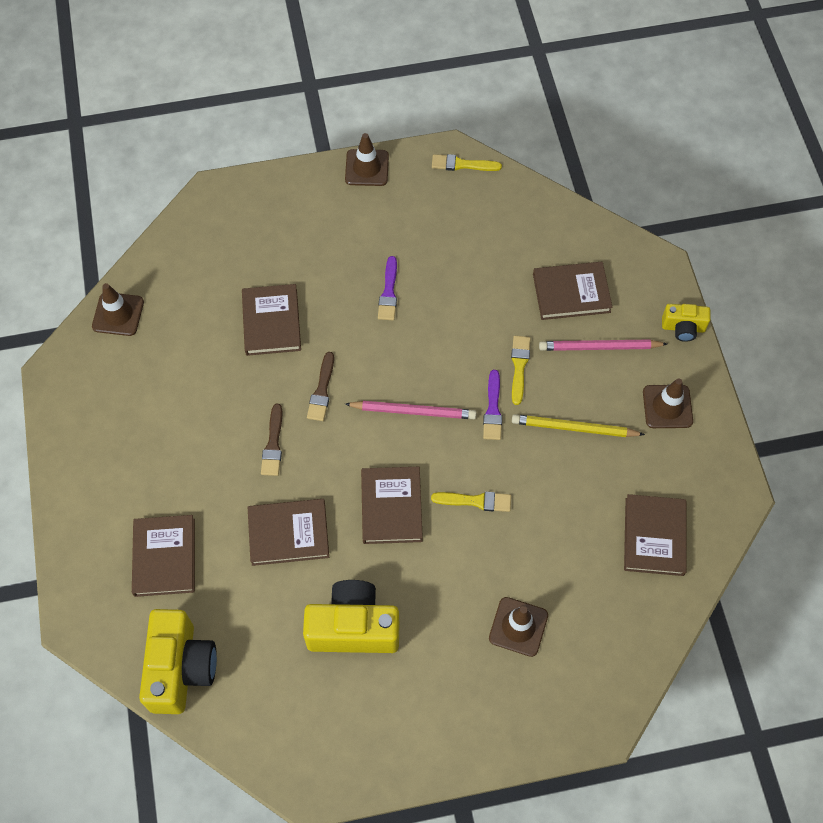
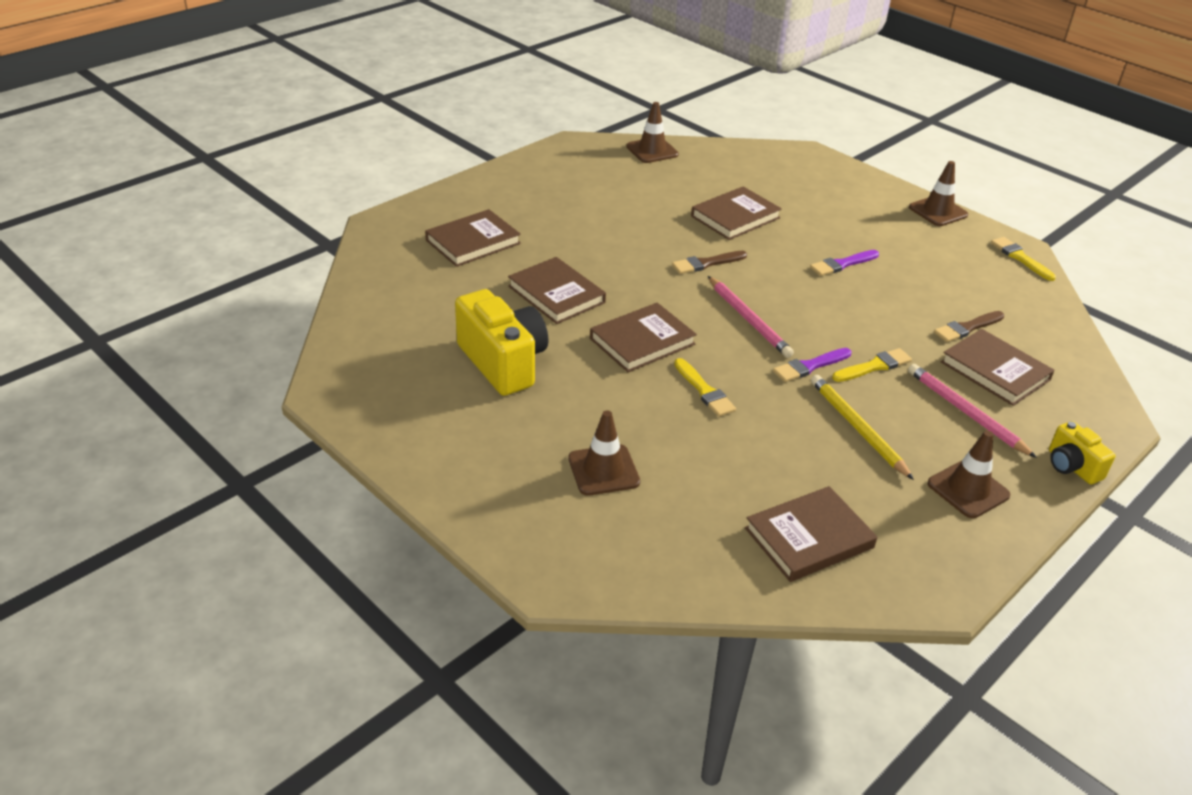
camera: 55 degrees right, 25 degrees down
yellow camera [139,609,217,714] -> none
brown brush [261,404,282,476] -> brown brush moved to [934,311,1004,342]

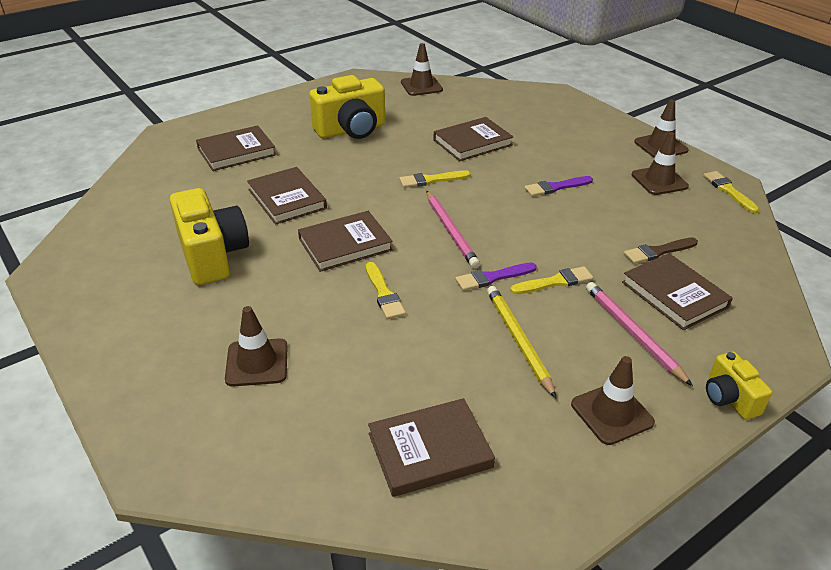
camera: 10 degrees right, 0 degrees up
brown brush [672,251,747,274] -> yellow brush [399,171,471,188]
none -> yellow camera [309,75,385,139]
none -> brown traffic cone [632,132,689,195]

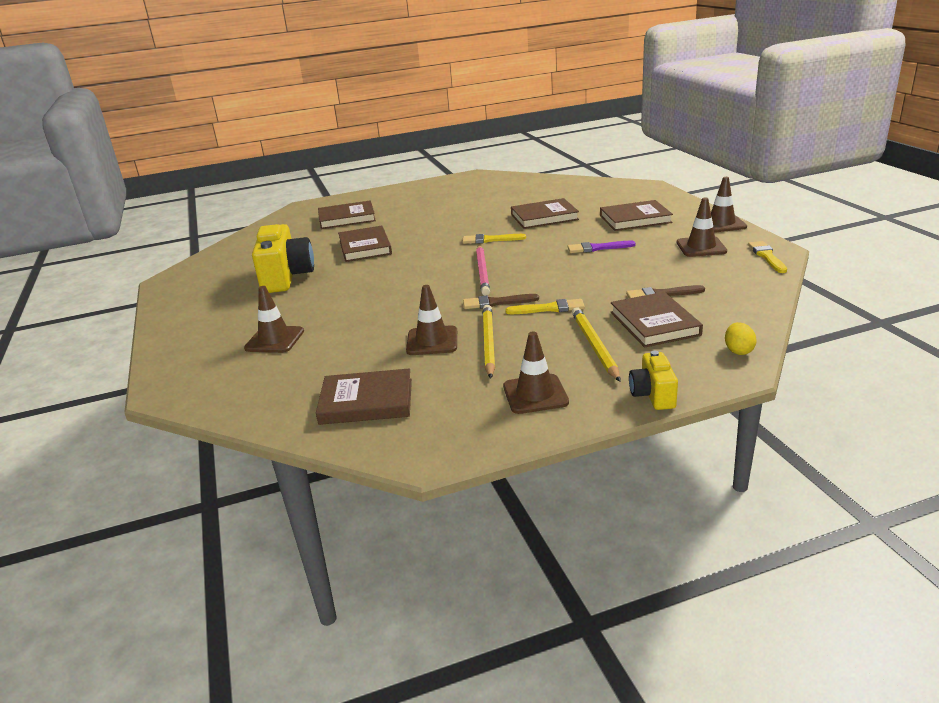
camera: 20 degrees right, 10 degrees down
brown book [298,211,393,272] -> brown book moved to [600,200,673,231]
yellow camera [309,75,385,139] -> none
yellow brush [366,262,406,319] -> none
brown traffic cone [401,43,443,96] -> brown traffic cone moved to [406,285,457,355]
purple brush [455,262,537,291] -> brown brush [463,294,539,309]
pink pencil [586,282,693,386] -> yellow pencil [572,307,620,382]
none -> yellow egg [725,322,757,355]

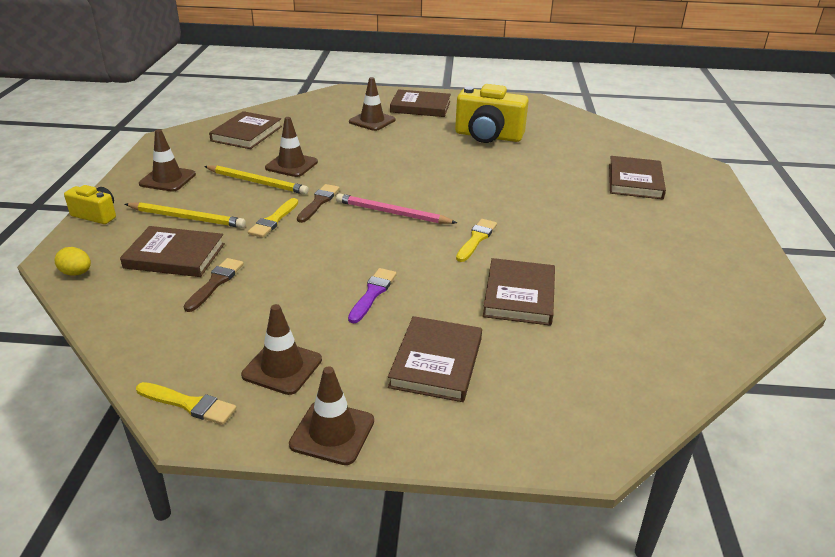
camera: 110 degrees right, 5 degrees up
brown book [338,226,392,262] -> brown book moved to [390,89,451,117]

